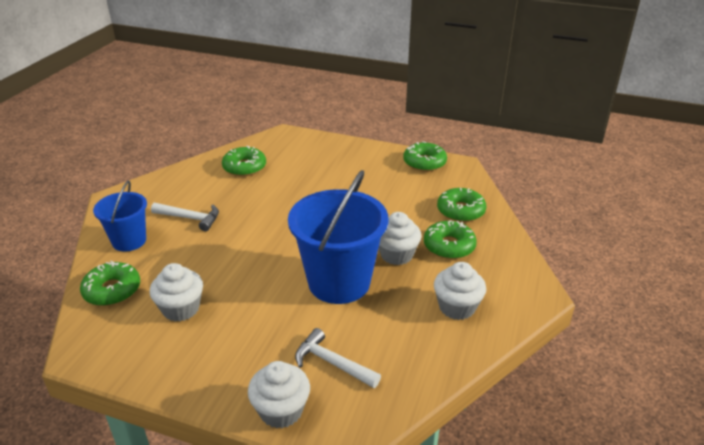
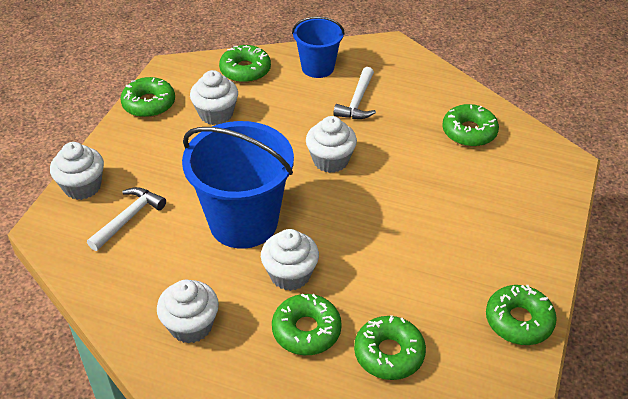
camera: 90 degrees right, 10 degrees up
none -> green donut [120,77,175,118]
none -> white cupcake [306,116,357,173]

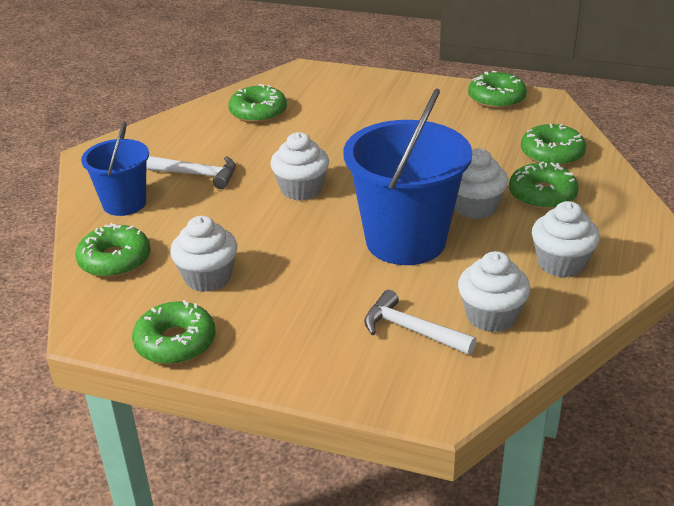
camera: 90 degrees left, 10 degrees down
white cupcake [50,142,104,200] -> white cupcake moved to [458,251,530,332]

